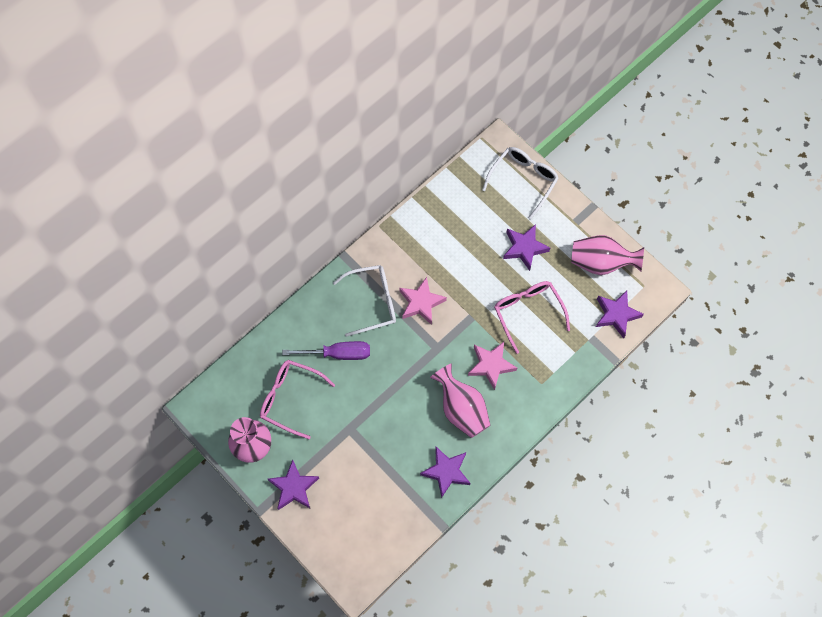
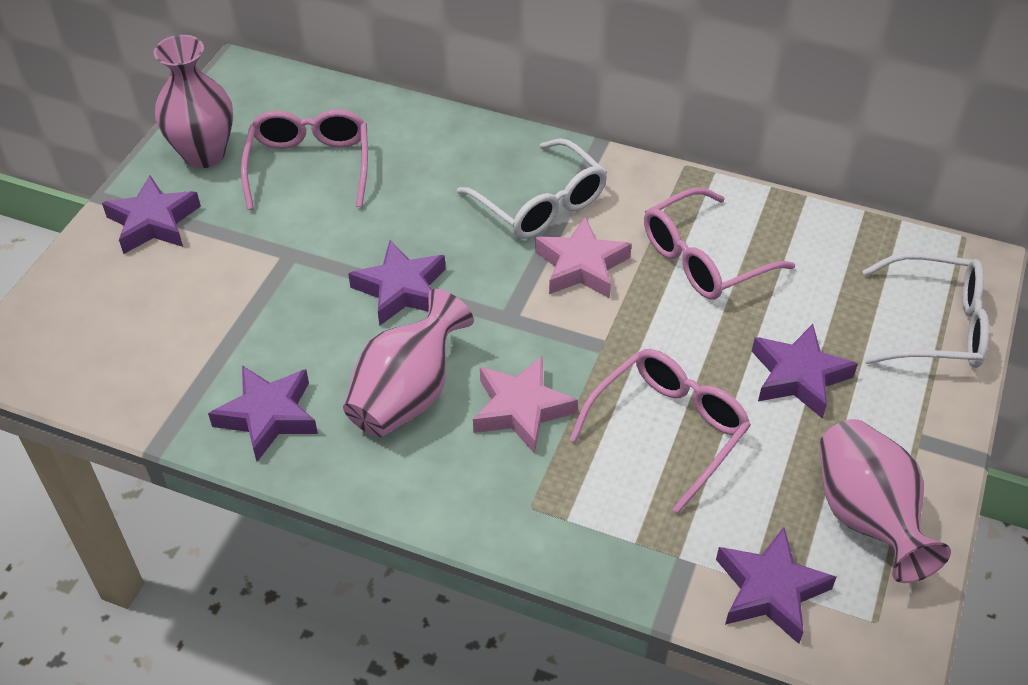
camera: 65 degrees right, 20 degrees down
purple screwdriver [282,341,370,360] -> none
none -> purple star [348,240,446,326]
none -> pink glasses [644,188,795,300]

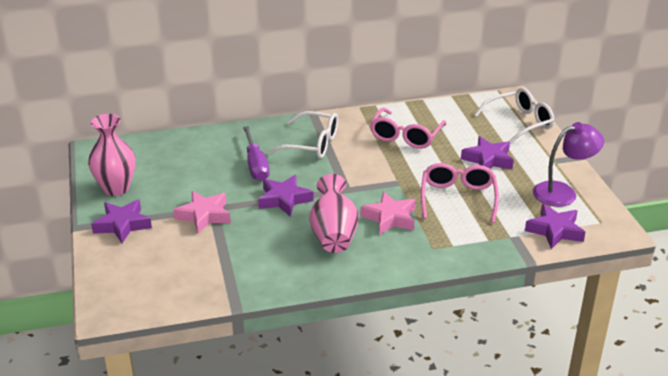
camera: 35 degrees left, 15 degrees down
purple star [208,365,318,462] -> none
pink glasses [241,109,368,210] -> none
pink star [535,217,632,298] -> pink star moved to [173,191,231,233]
pink vase [819,419,951,583] -> purple lamp [533,122,604,207]
none -> purple screwdriver [243,126,269,181]

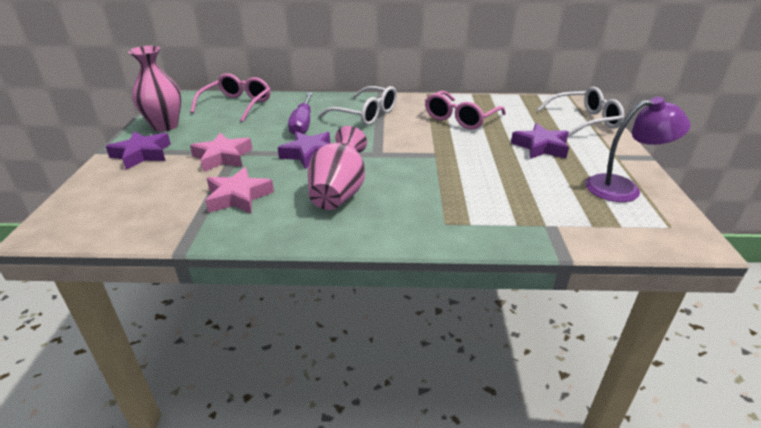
camera: 15 degrees right, 0 degrees up
pink star [360,191,416,235] -> pink star moved to [206,167,274,214]
pink glasses [421,163,499,223] -> pink glasses moved to [190,73,271,122]
purple star [525,204,585,249] -> none

